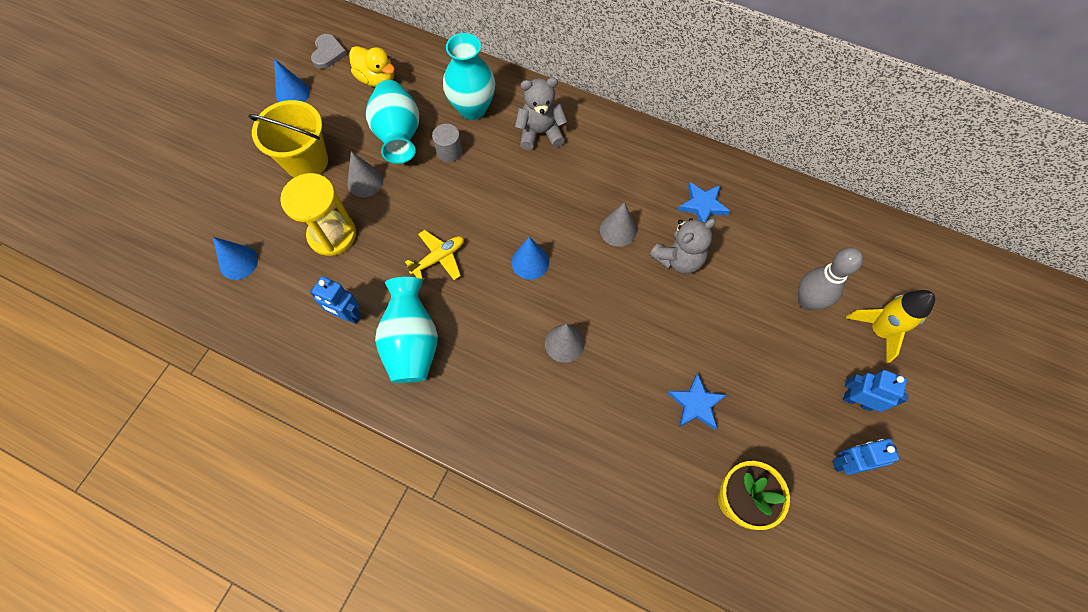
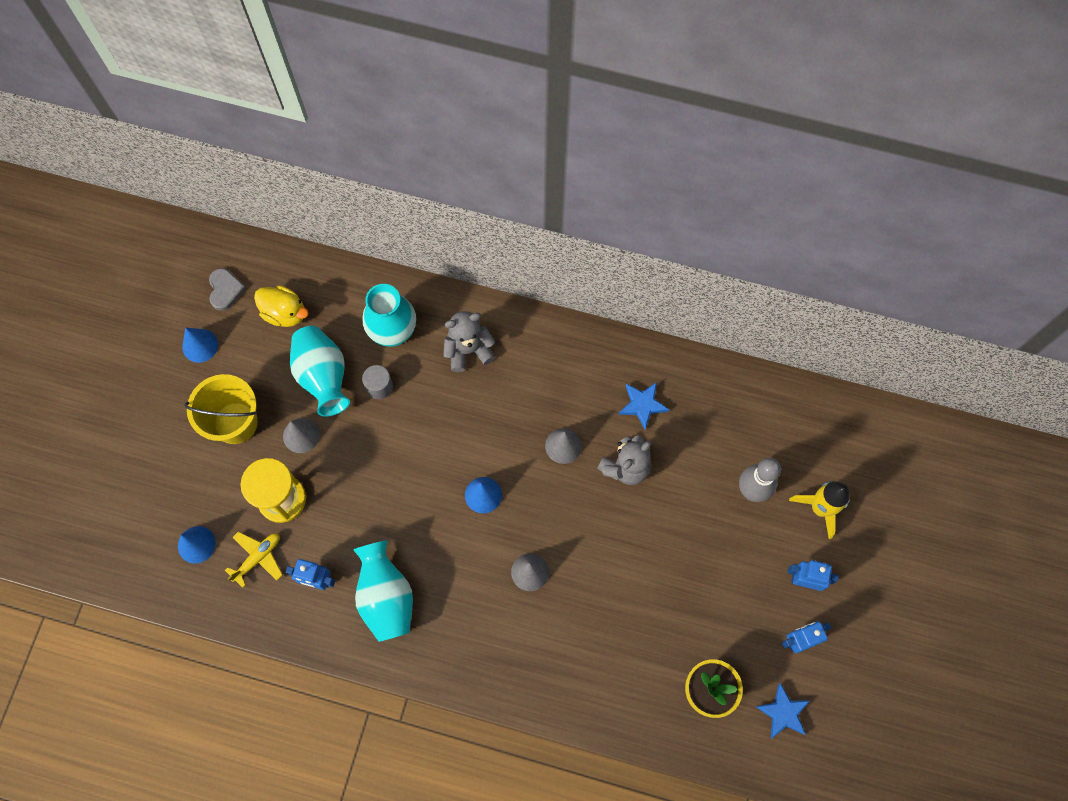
camera: 10 degrees left, 5 degrees up
yellow plane [405,230,464,280] -> yellow plane moved to [225,532,283,588]
blue star [668,373,726,430] -> blue star moved to [756,683,811,738]

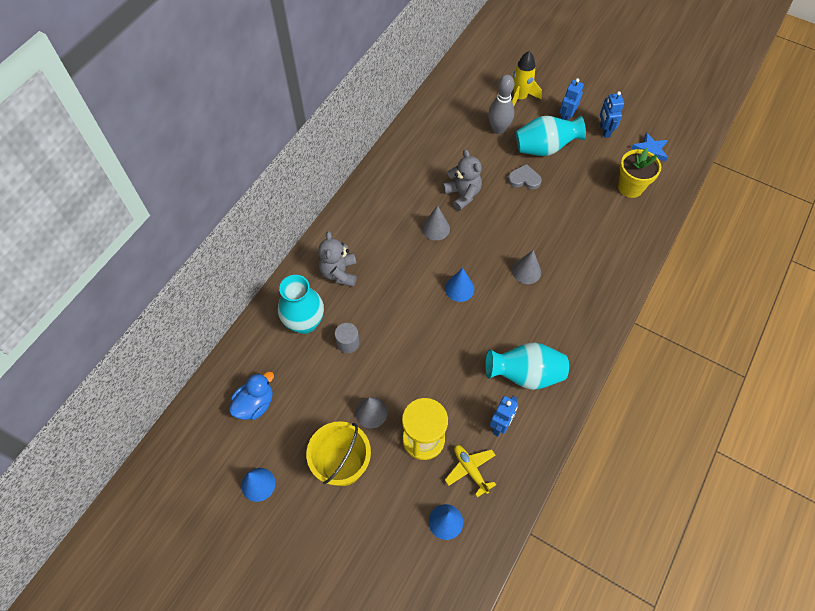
camera: 75 degrees left, 10 degrees down
grey heart [209,268,246,311] -> grey heart moved to [508,164,542,189]
yellow duck [254,285,308,327] -> blue duck [229,372,274,420]
turquoise vase [290,326,350,416] -> turquoise vase moved to [516,116,586,156]
blue star [619,382,669,430] -> none

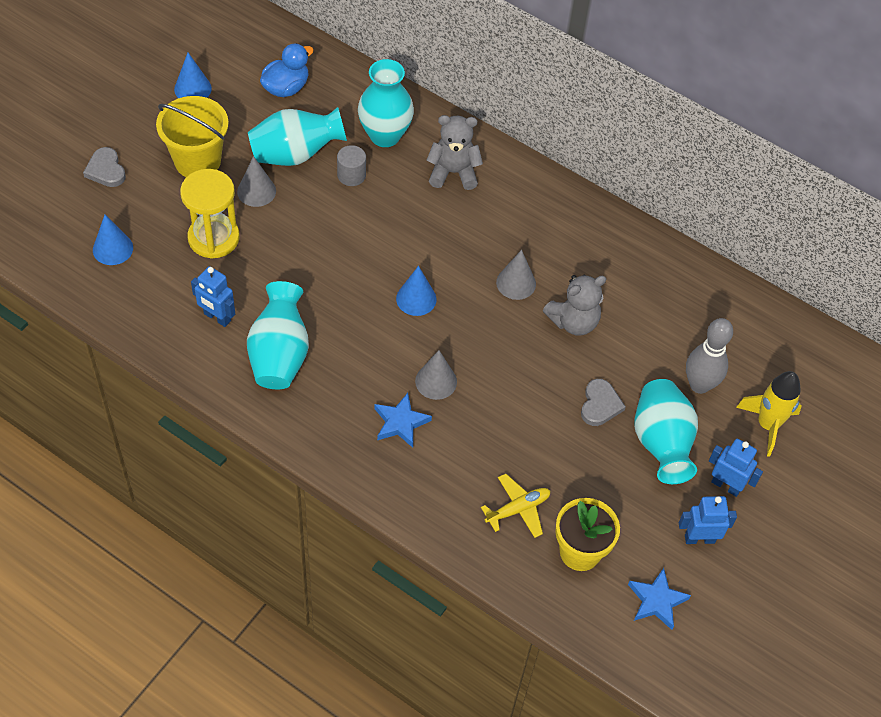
camera: 90 degrees right, 5 degrees down
blue duck [229,372,274,420] -> blue duck turned 90 degrees counterclockwise [260,43,314,97]
yellow plane [445,445,496,497] -> yellow plane moved to [481,474,550,538]
none -> grey heart [83,147,126,187]
none -> turquoise vase [248,107,347,166]
none -> blue star [374,393,432,448]

